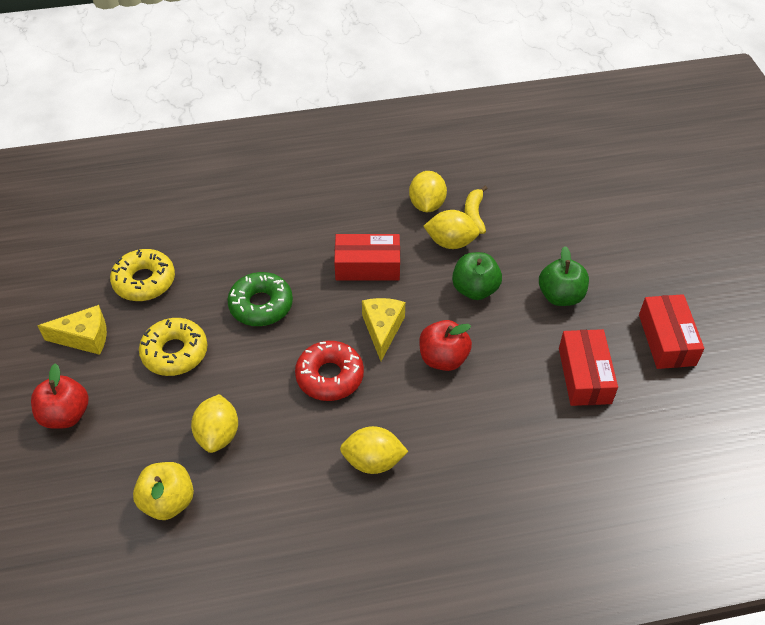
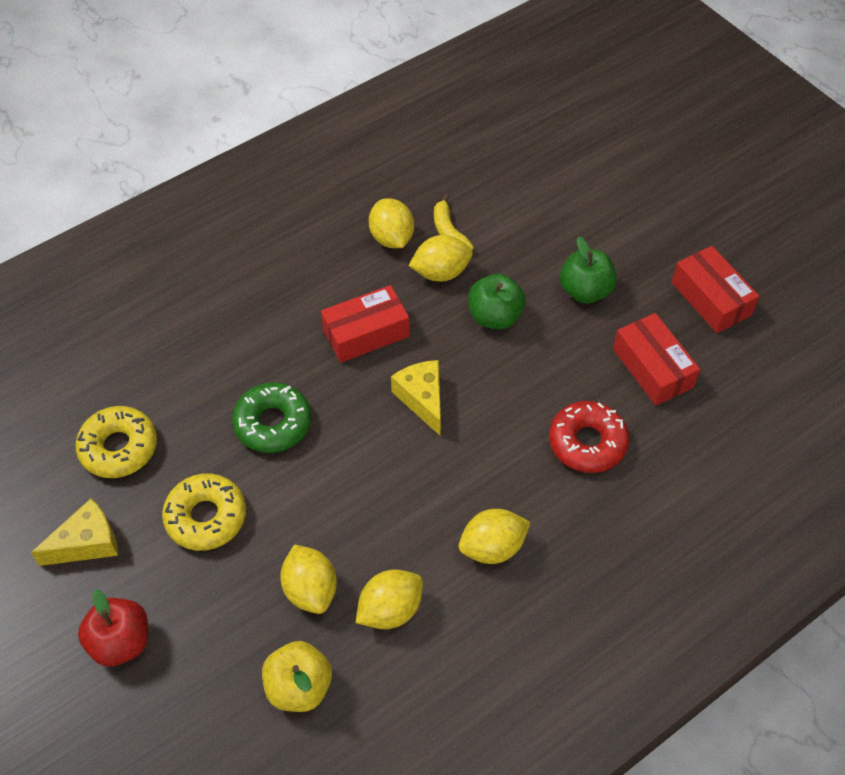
camera: 25 degrees left, 5 degrees up
red donut [295,341,364,401] -> red donut moved to [549,401,629,473]
red apple [419,320,472,371] -> none
none -> yellow lemon [356,570,423,629]

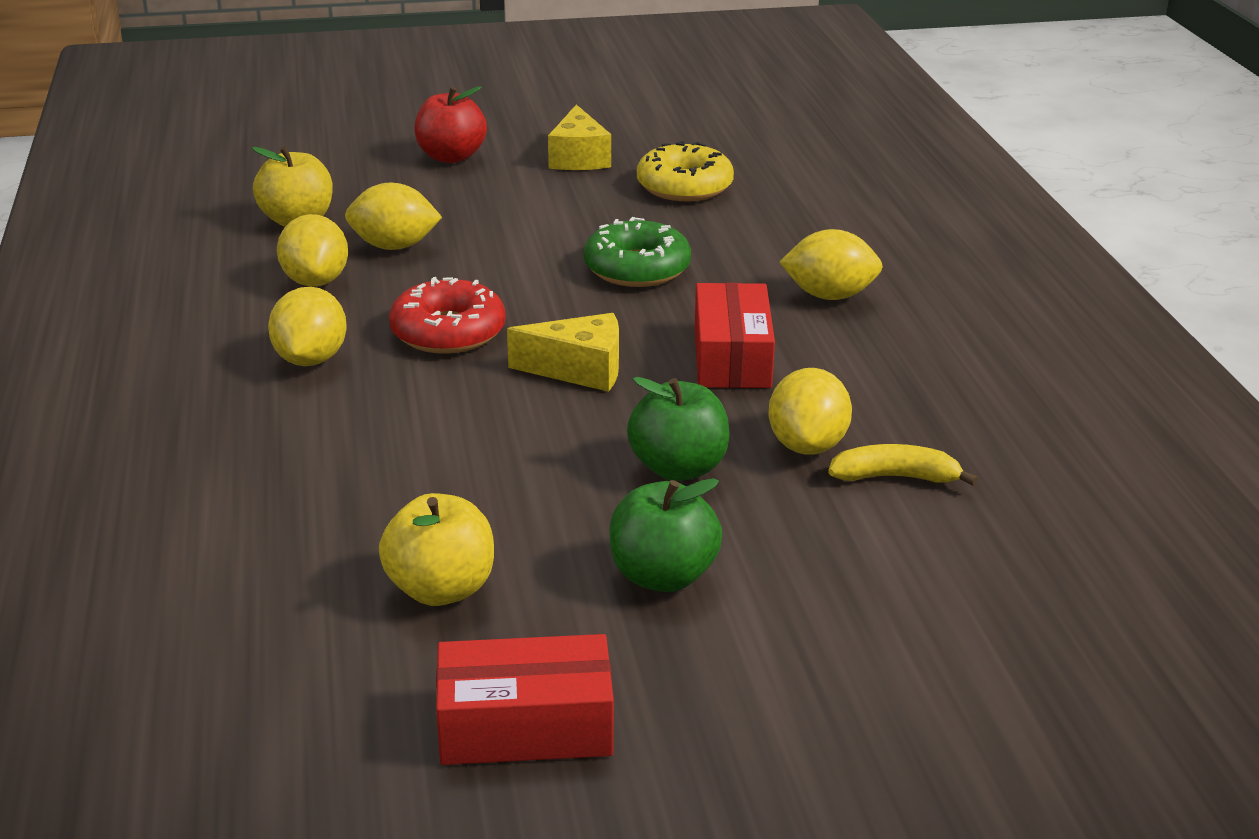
camera: 115 degrees right, 25 degrees down
yellow donut [162,474,246,551] -> none
yellow lemon [369,198,414,248] -> yellow lemon moved to [779,229,883,300]
red donut [549,401,629,473] -> red donut moved to [389,277,506,354]
red box [613,313,700,406] -> yellow apple [379,493,494,606]

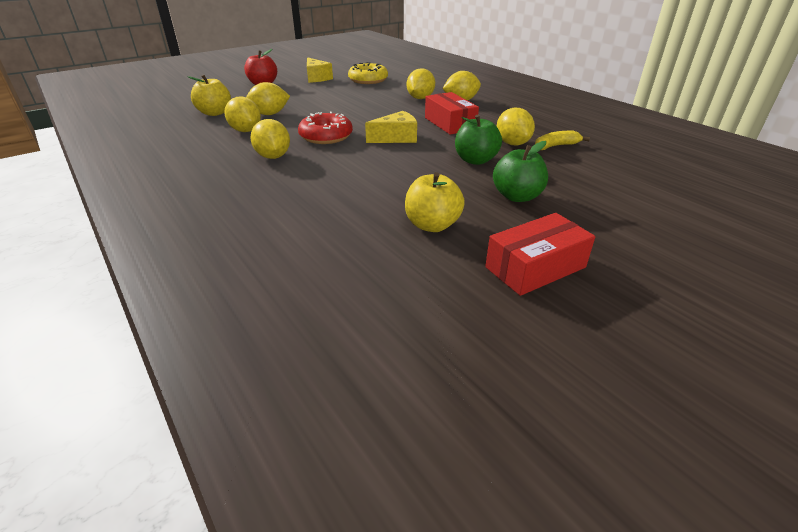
camera: 25 degrees left, 5 degrees up
green donut [584,217,691,287] -> none
none -> yellow lemon [407,68,435,99]

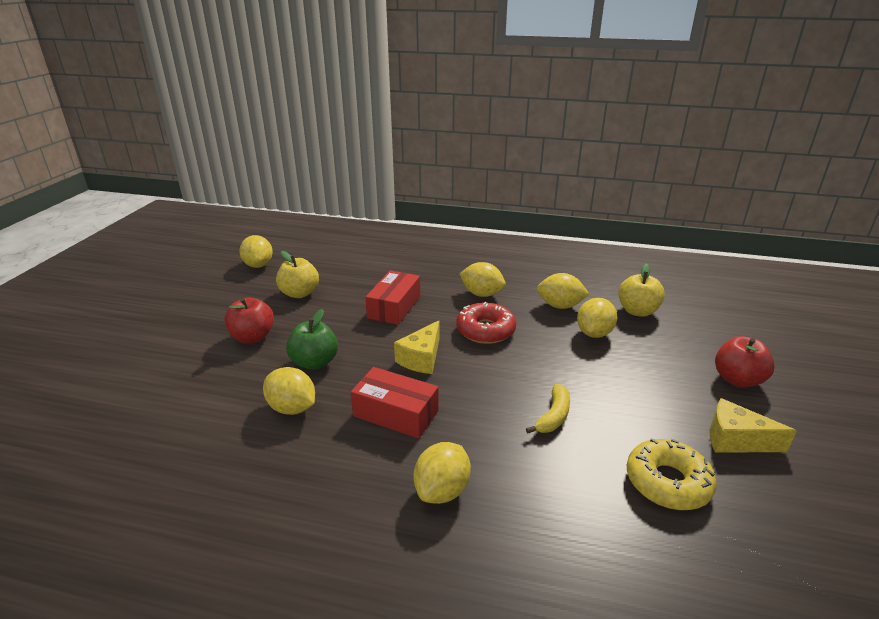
camera: 140 degrees right, 5 degrees down
yellow lemon [407,68,435,99] -> yellow lemon moved to [239,235,273,268]
red box [485,213,595,296] -> red box moved to [365,270,420,325]
green apple [493,141,548,202] -> red apple [224,297,274,343]
yellow banana [535,131,590,150] -> yellow banana moved to [526,384,570,433]

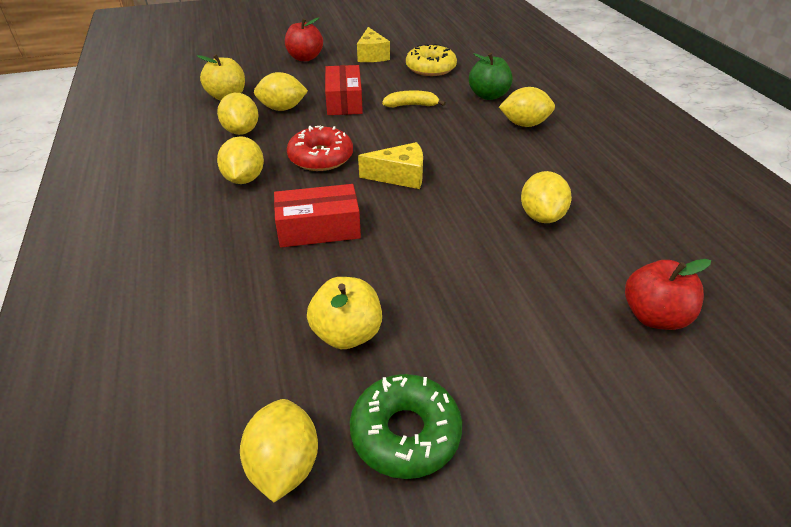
camera: 120 degrees left, 10 degrees up
red apple [224,297,274,343] -> red apple moved to [625,259,711,330]
yellow lemon [239,235,273,268] -> yellow lemon turned 45 degrees counterclockwise [240,399,318,502]
green apple [286,309,338,370] -> green apple moved to [469,53,513,100]
red box [351,367,438,439] -> red box moved to [325,65,363,115]
none -> green donut [350,374,462,479]

